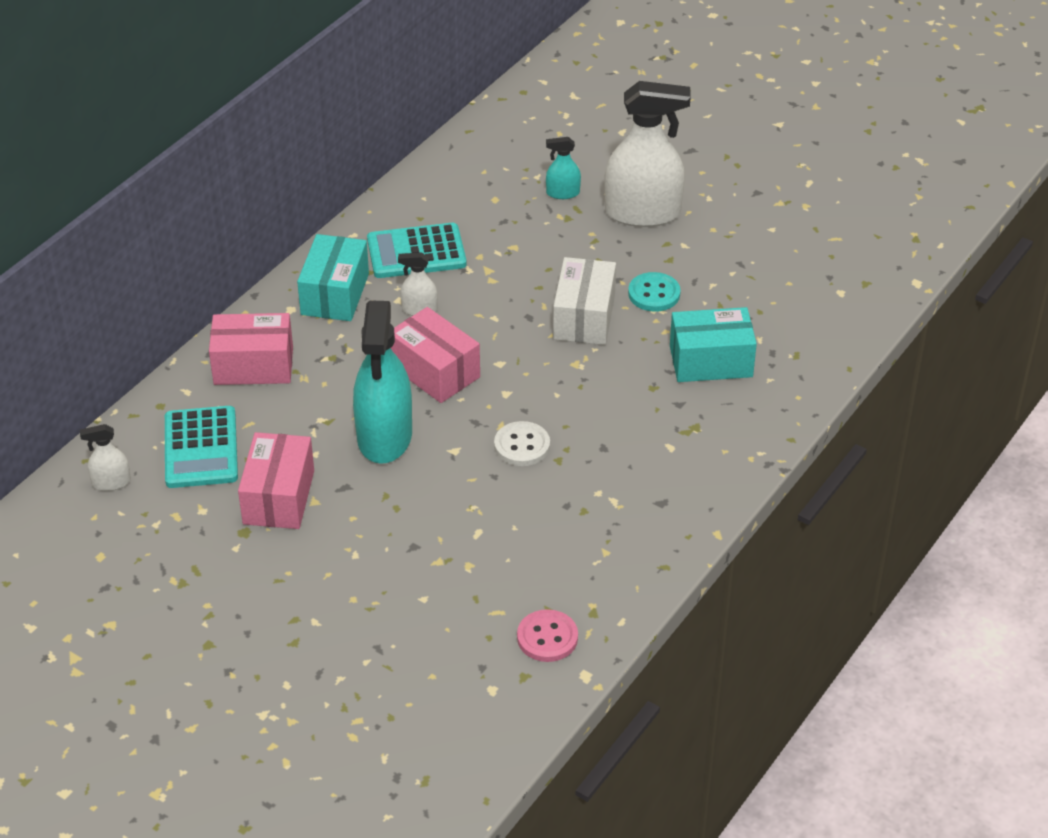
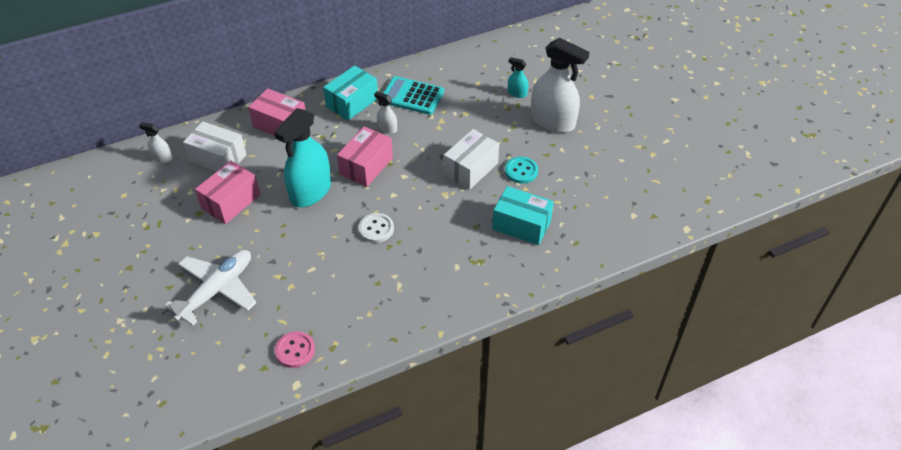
camera: 30 degrees right, 5 degrees up
turquoise calculator [165,406,238,488] -> white box [183,121,247,172]
pink box [391,307,480,403] -> pink box turned 45 degrees clockwise [337,126,393,187]
none -> white plane [164,250,256,326]

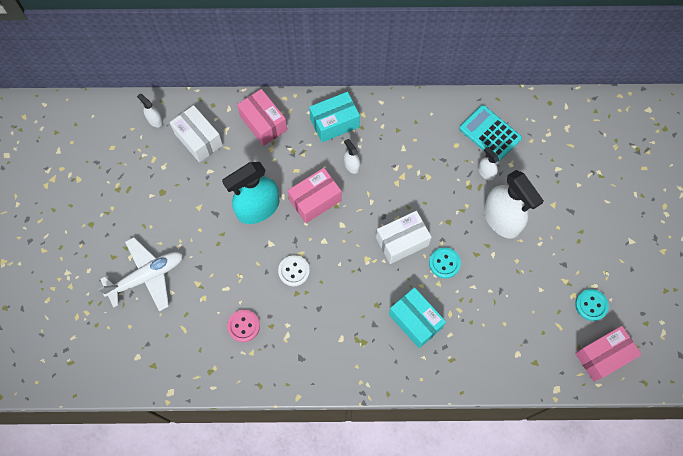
camera: 25 degrees right, 20 degrees up
pink box [195,161,260,224] -> pink box moved to [575,326,642,382]
pink button [275,331,315,368] -> pink button moved to [227,310,260,342]
turquoise calculator [381,76,444,115] -> turquoise calculator moved to [459,105,522,162]
turquoise spray bottle [508,57,528,98] -> white spray bottle [478,147,499,181]
none -> turquoise button [575,289,609,321]

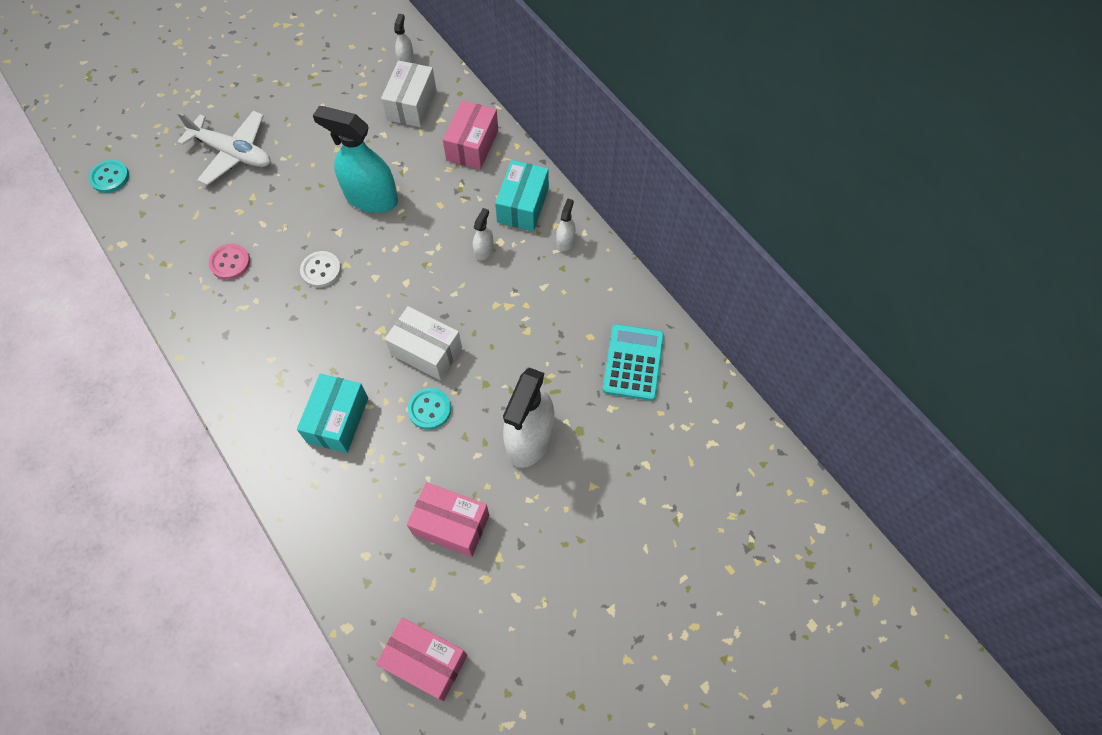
camera: 55 degrees right, 5 degrees down
pink box [288,168,341,223] -> pink box moved to [407,482,489,557]
turquoise box [309,92,360,142] -> turquoise box turned 75 degrees clockwise [495,160,549,231]
white spray bottle [478,147,499,181] -> white spray bottle moved to [556,198,576,252]
turquoise button [575,289,609,321] -> turquoise button moved to [89,160,129,193]

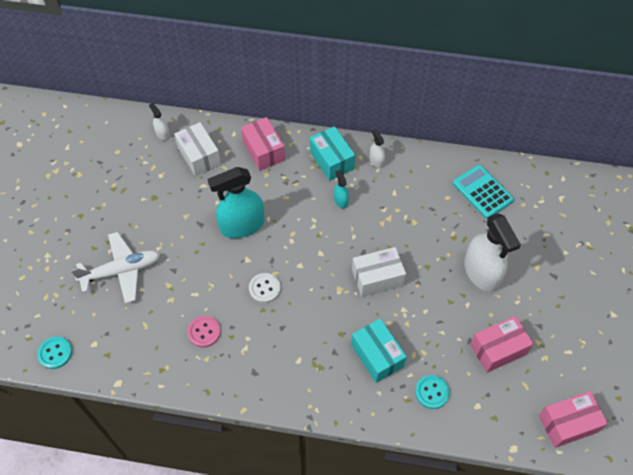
camera: 45 degrees left, 5 degrees down
turquoise button [408,388,451,430] -> turquoise button moved to [415,375,450,409]
white spray bottle [473,208,494,261] -> turquoise spray bottle [334,170,349,208]

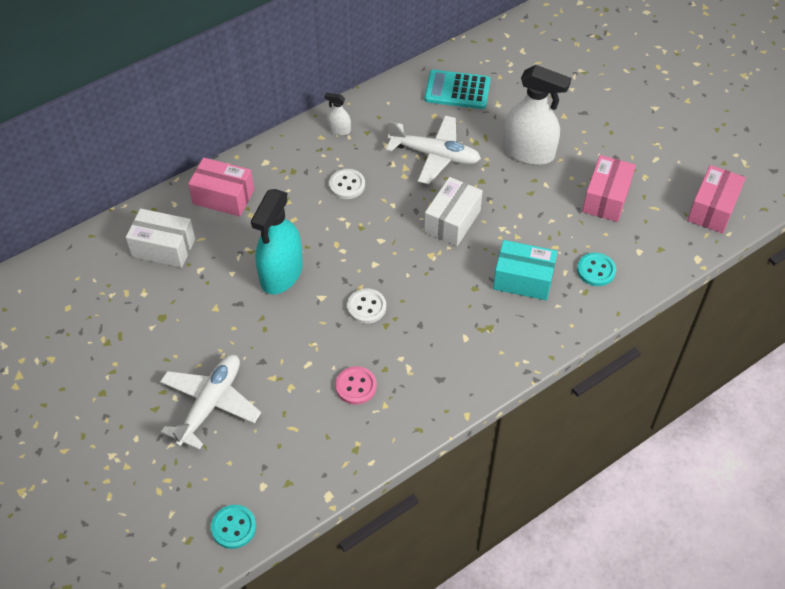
camera: 45 degrees left, 5 degrees down
white spray bottle [149,103,170,140] -> none
turquoise box [310,126,355,181] -> none
turquoise spray bottle [334,170,349,208] -> white button [329,169,365,199]
none -> white plane [386,116,481,185]

